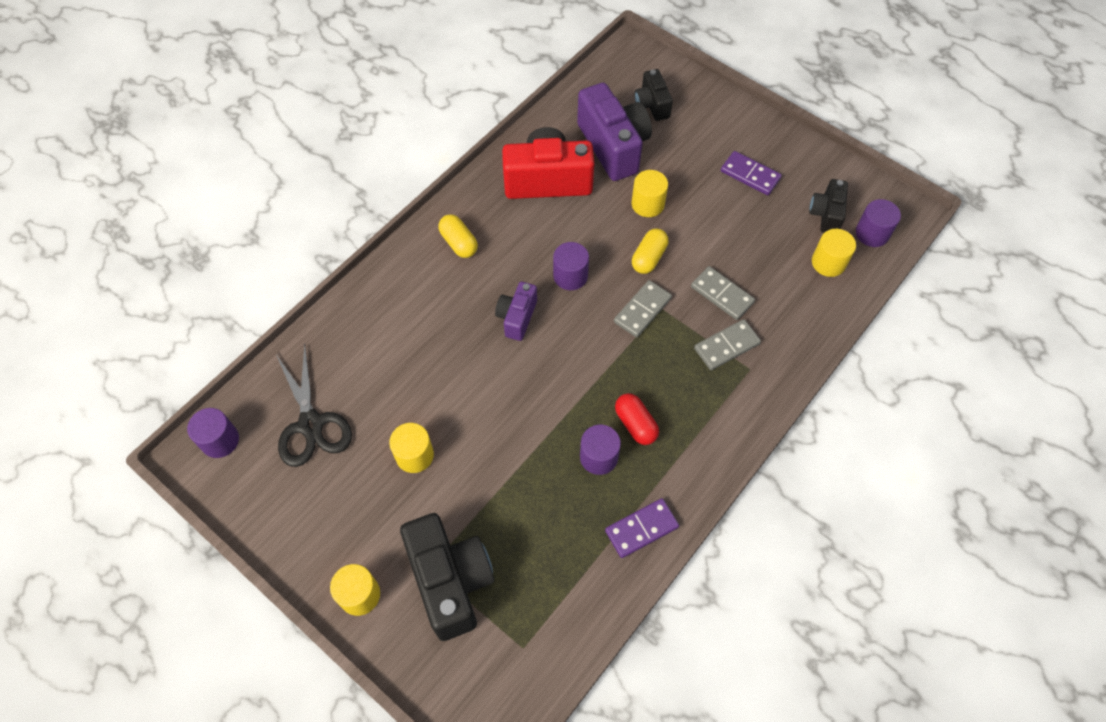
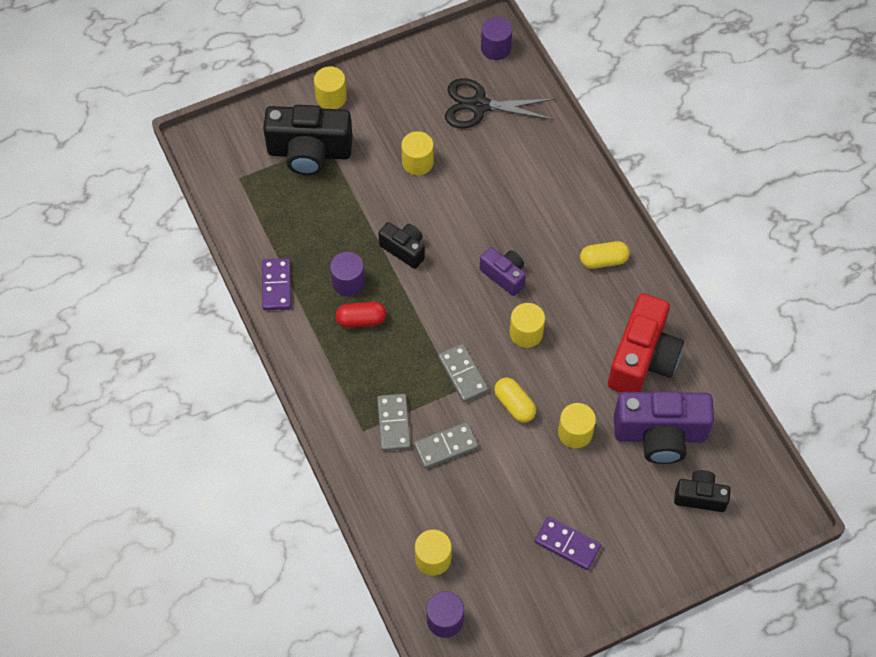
camera: 115 degrees right, 0 degrees up
purple cylinder [553,242,589,290] -> yellow cylinder [510,303,545,348]
purple domino [721,151,782,195] -> purple domino turned 60 degrees clockwise [535,517,601,570]
black camera [809,179,848,233] -> black camera moved to [378,222,425,269]

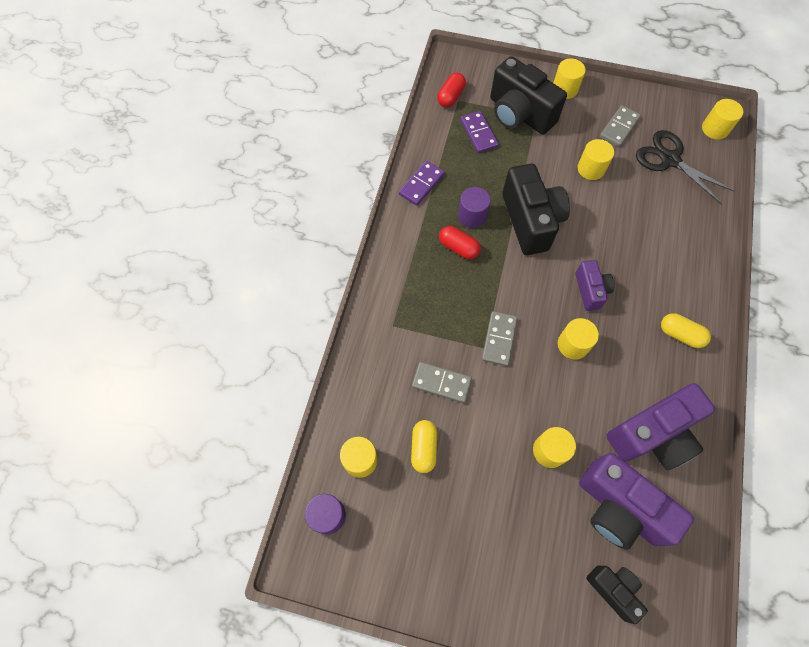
camera: 40 degrees right, 5 degrees up
grey domino [377,394,411,451] -> grey domino moved to [600,105,641,147]
black camera [378,222,425,269] -> black camera [502,164,570,255], size x1.83
purple cylinder [481,17,512,60] -> yellow cylinder [702,99,743,140]
yellow capsule [494,378,536,423] -> yellow capsule moved to [411,420,437,473]
purple domino [535,517,601,570] -> purple domino moved to [460,111,499,153]
red camera [608,293,684,392] -> purple camera [606,383,715,470]
none -> red capsule [437,73,466,108]

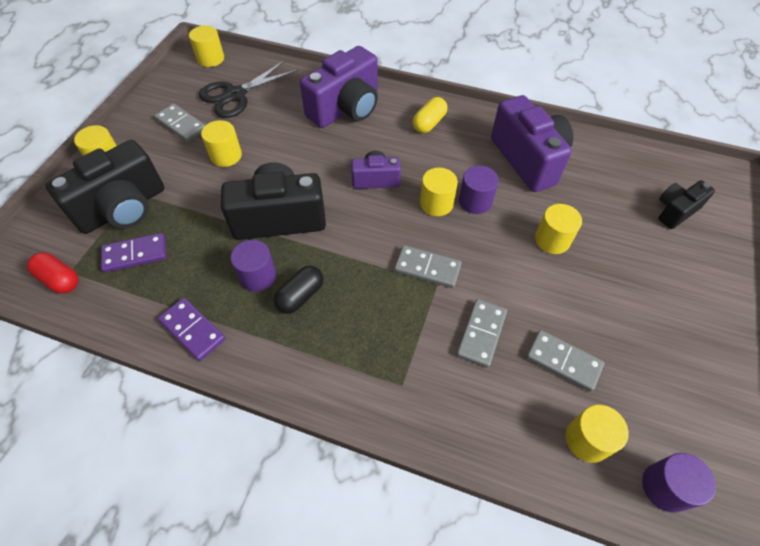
camera: 85 degrees left, 10 degrees down
yellow capsule [411,420,437,473] -> grey domino [526,330,604,392]
red capsule [439,226,481,259] -> black capsule [274,266,323,314]
purple camera [579,453,694,550] -> purple camera moved to [300,46,378,128]
none -> purple cylinder [459,165,499,214]

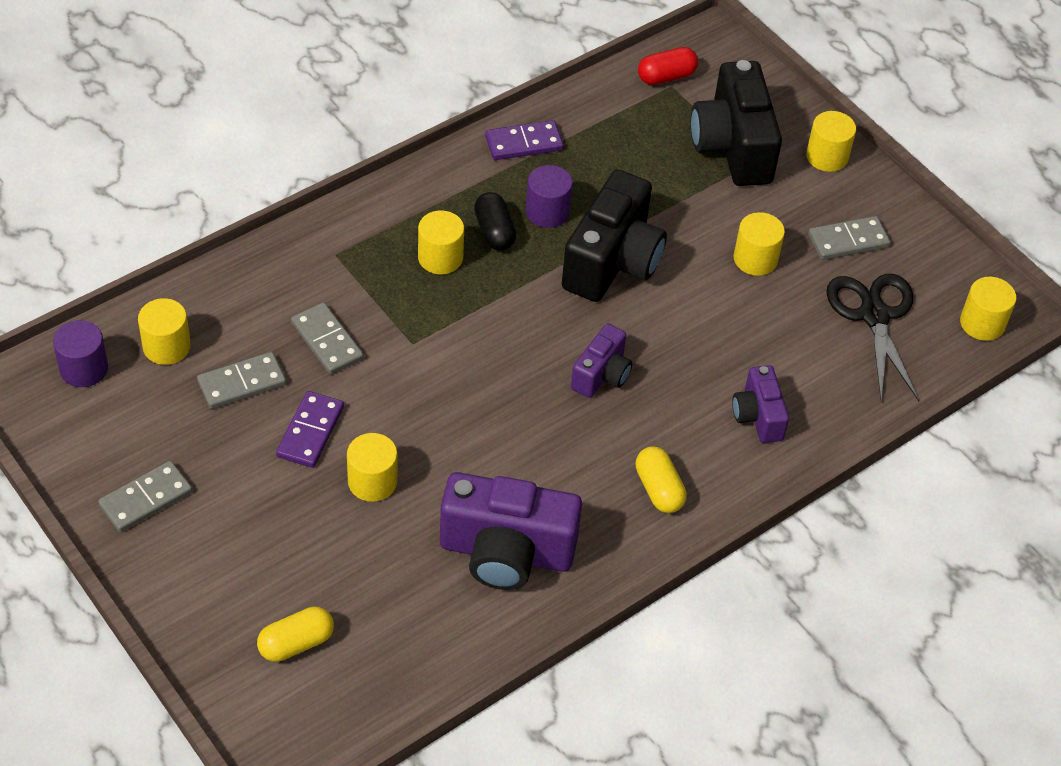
camera: 120 degrees right, 5 degrees down
purple domino [101,233,166,273] -> purple domino moved to [276,391,344,468]
purple camera [300,46,378,128] -> purple camera [732,365,789,443], size x0.54
grey domino [394,245,462,288] -> grey domino moved to [98,461,192,532]
yellow cylinder [420,168,458,216] -> yellow cylinder moved to [418,211,464,274]
purple cylinder [459,165,499,214] -> none
black camera [658,180,715,229] -> yellow capsule [257,606,334,662]

